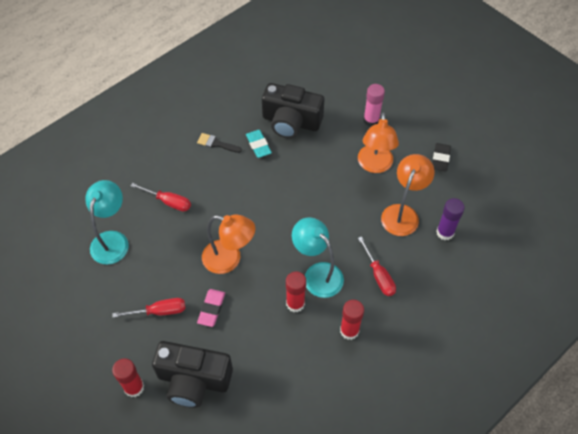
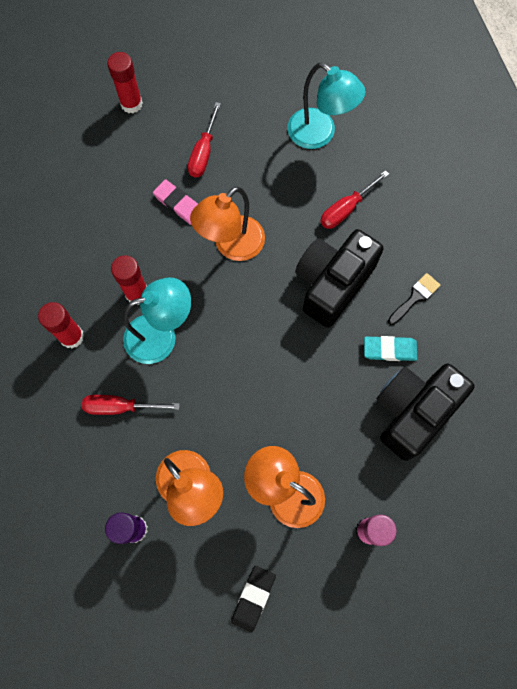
camera: 115 degrees right, 15 degrees up
black camera [152,341,233,408] -> black camera moved to [295,229,383,328]
black eraser [432,143,451,172] -> black eraser turned 75 degrees clockwise [231,566,276,632]

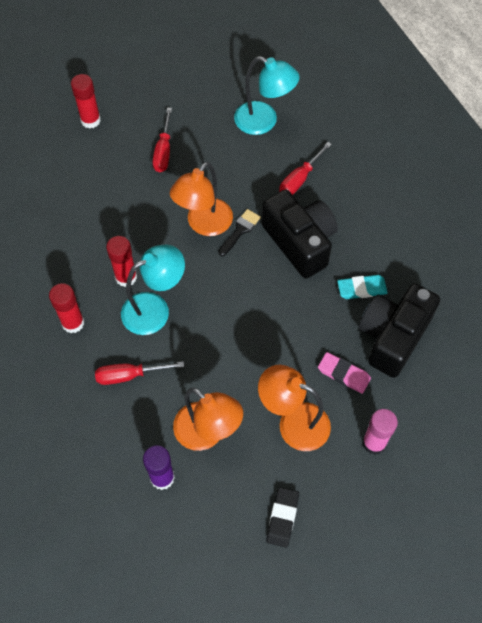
camera: 10 degrees left, 10 degrees down
pink eraser [153,179,198,225] -> pink eraser moved to [318,352,371,394]
black camera [295,229,383,328] -> black camera turned 120 degrees clockwise [262,190,338,279]
black brush [388,273,440,325] -> black brush moved to [219,209,261,256]

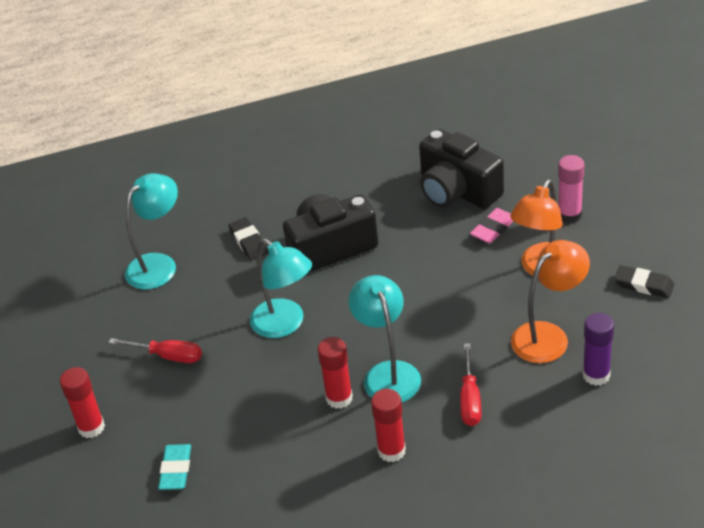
camera: 75 degrees left, 20 degrees down
orange lamp [170,162,233,236] -> turquoise lamp [250,238,312,338]
black brush [219,209,261,256] -> none
red screwdriver [279,142,332,195] -> black eraser [229,217,268,260]
turquoise eraser [337,275,388,299] -> turquoise eraser moved to [158,444,191,490]

